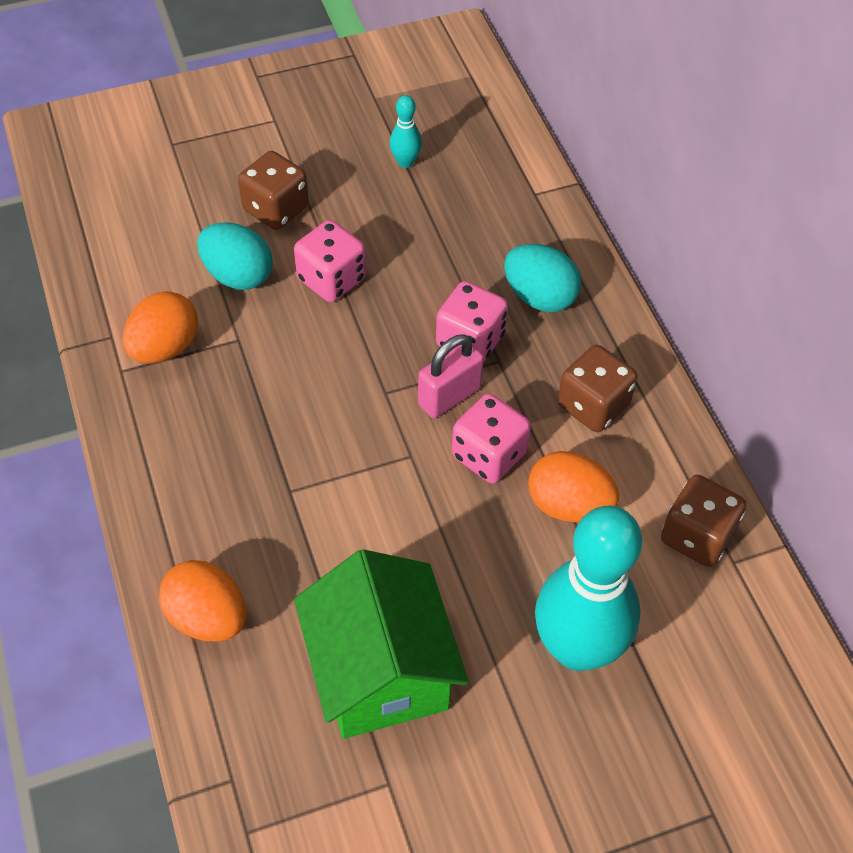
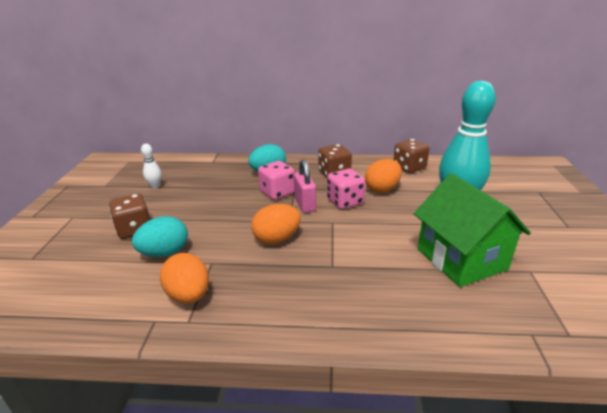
camera: 65 degrees left, 25 degrees down
orange egg [159,560,246,642] -> orange egg moved to [251,204,301,244]
pink dice [294,220,366,302] -> none
green house [294,549,469,739] -> green house turned 60 degrees clockwise [414,173,531,287]
turquoise bowling pin [390,95,422,168] -> white bowling pin [141,144,162,188]

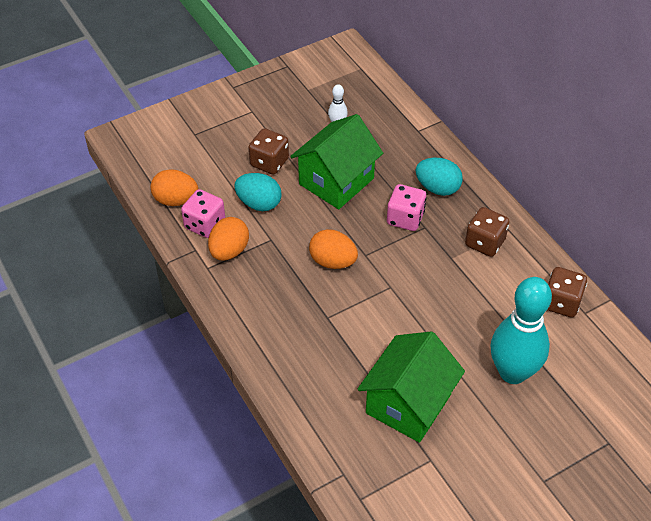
camera: 55 degrees right, 20 degrees up
pink padlock [294,159,316,213] -> none
pink dice [327,169,365,209] -> pink dice moved to [181,189,225,238]
orange egg [365,159,402,193] -> orange egg moved to [151,169,199,206]
none -> green house [290,114,383,209]

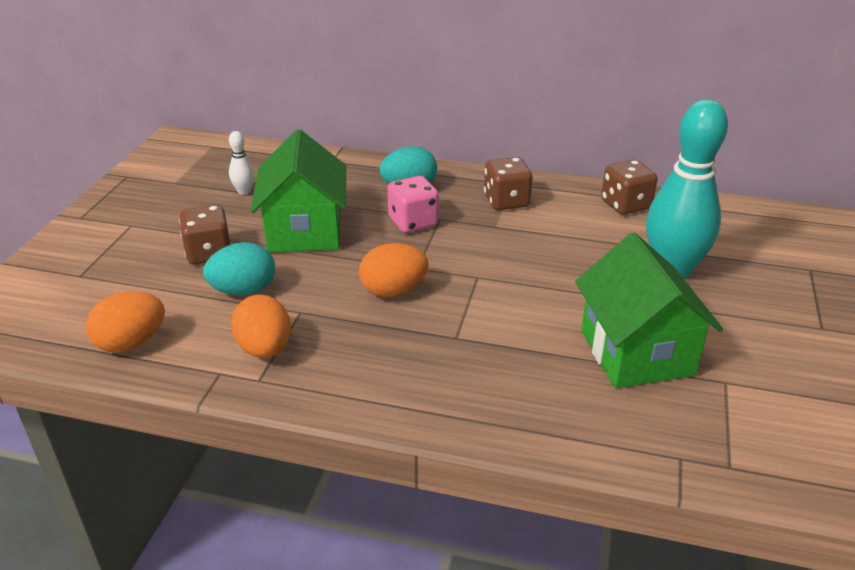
camera: 45 degrees left, 15 degrees down
pink dice [181,189,225,238] -> none

